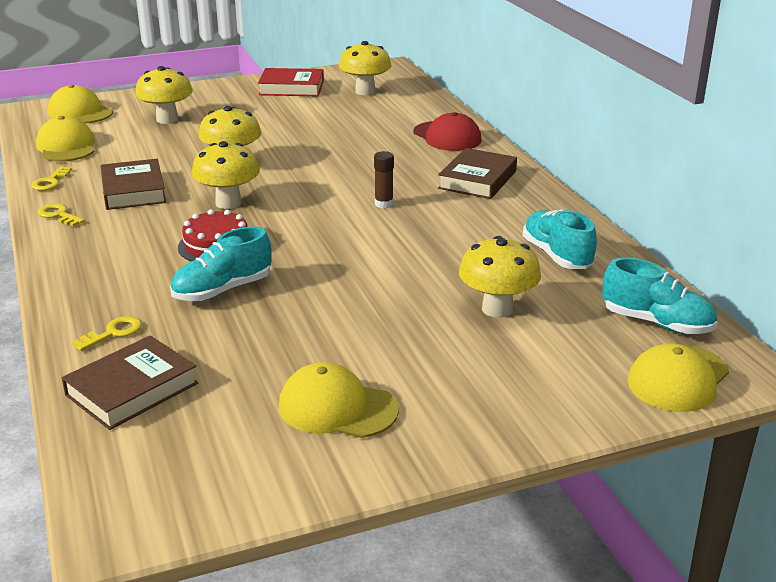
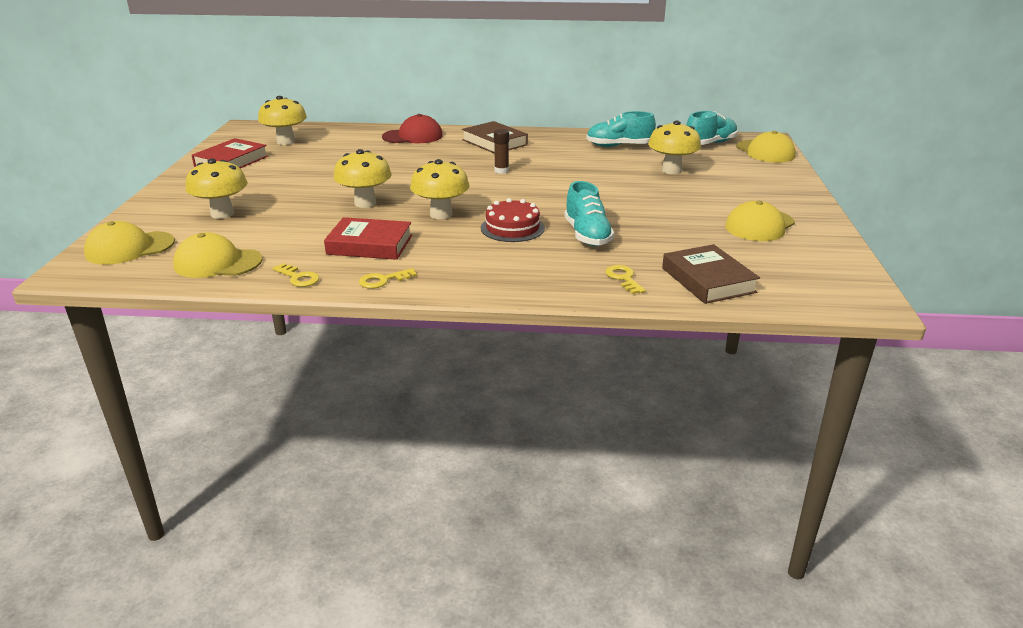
camera: 65 degrees left, 0 degrees up
brown book [101,159,166,210] -> red book [324,217,412,260]

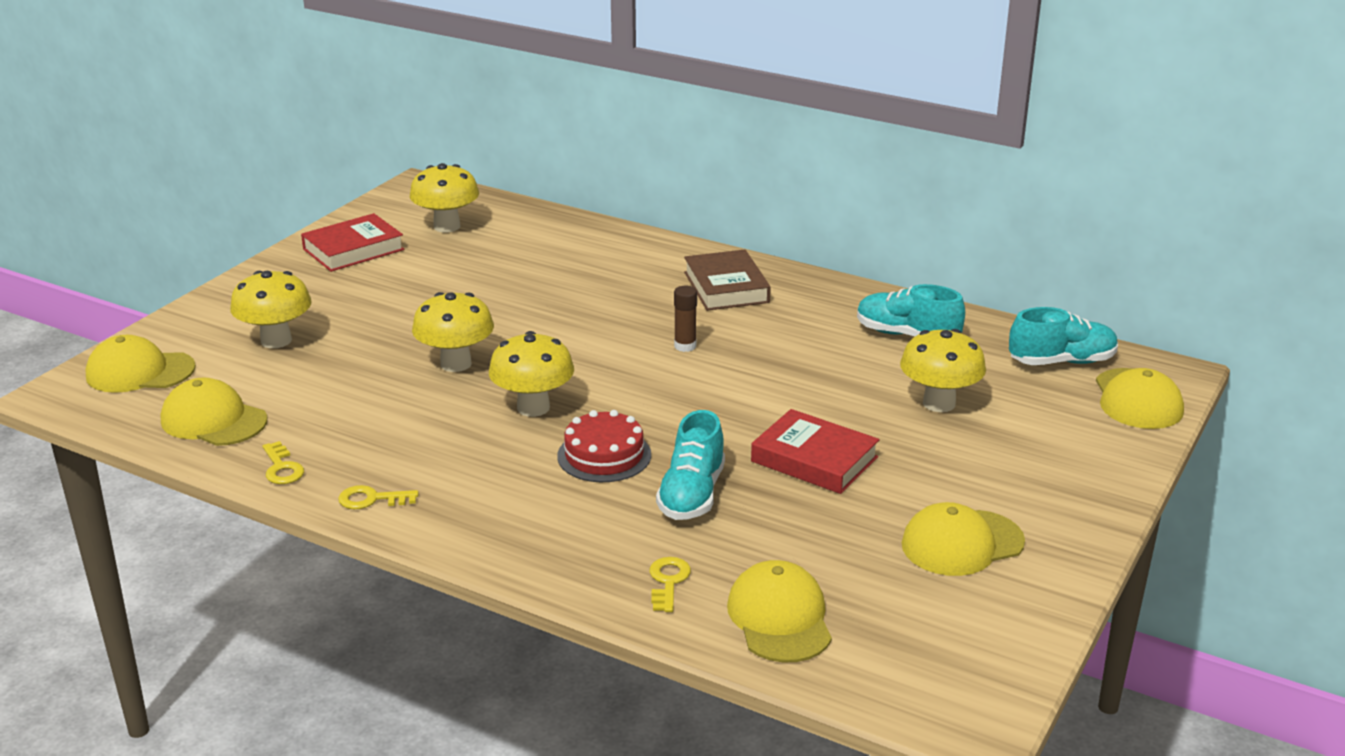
camera: 25 degrees right, 0 degrees up
red book [324,217,412,260] -> red book moved to [751,409,880,494]
red cap [382,114,443,143] -> none
brown book [662,244,760,304] -> yellow cap [727,560,832,662]

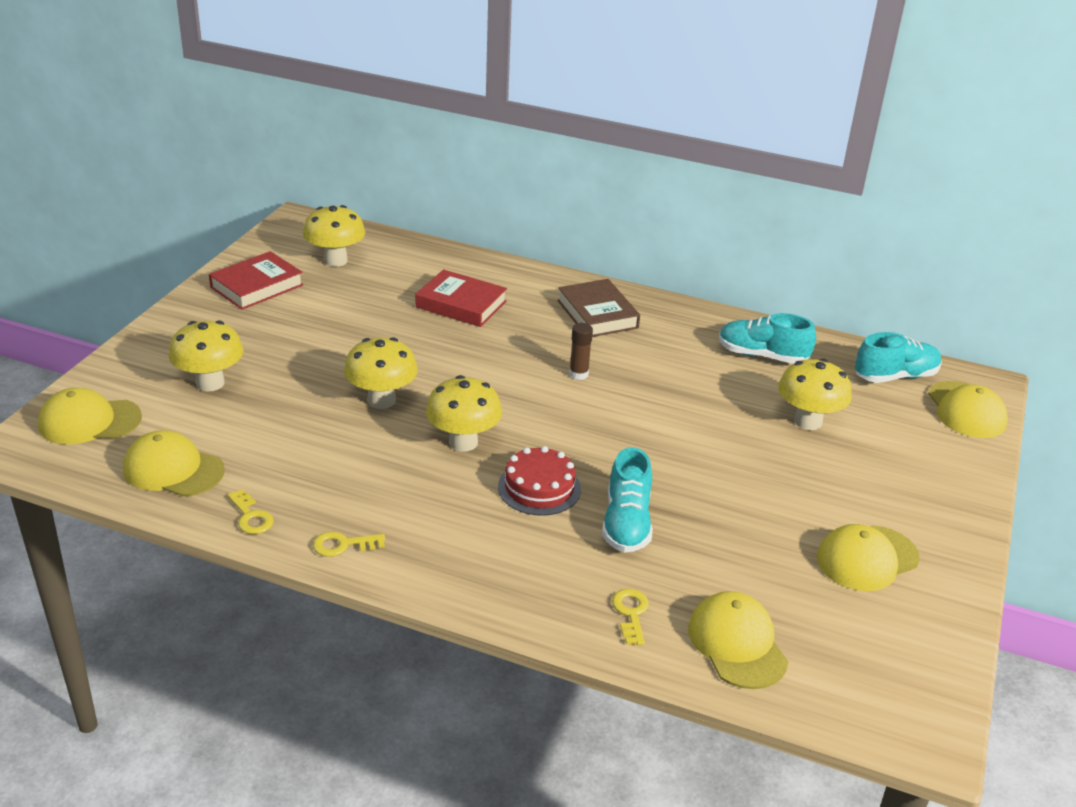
camera: 10 degrees left, 5 degrees up
red book [751,409,880,494] -> red book moved to [416,269,507,327]

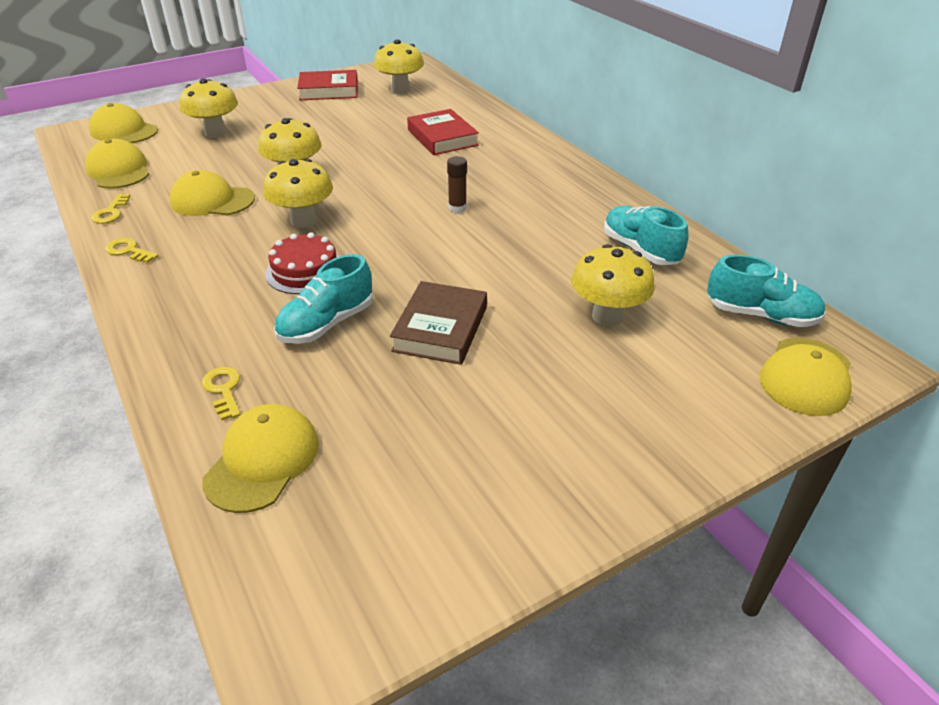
camera: 40 degrees right, 5 degrees up
brown book [557,279,640,337] -> brown book moved to [390,281,487,365]
yellow key [612,589,649,645] -> yellow key turned 60 degrees counterclockwise [202,367,241,420]
yellow cap [817,524,920,591] -> yellow cap moved to [170,170,255,216]

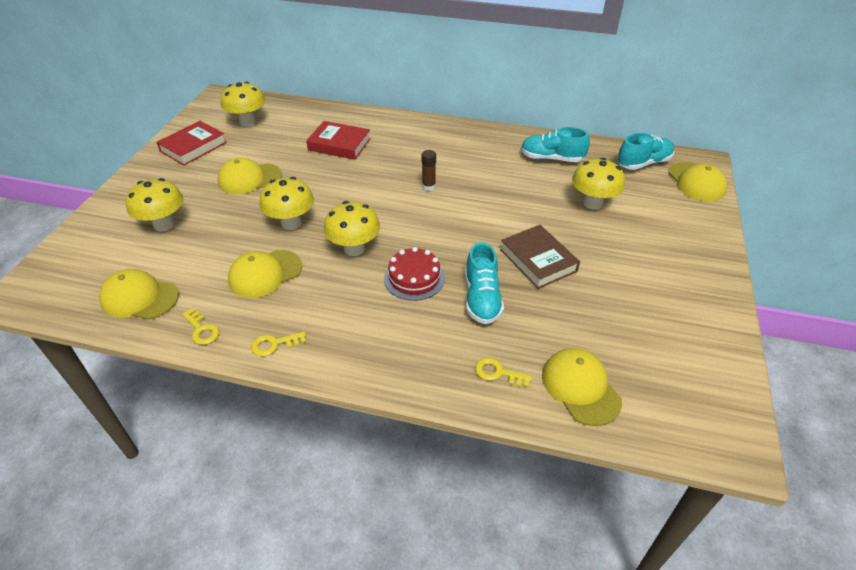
camera: 45 degrees left, 5 degrees up
yellow cap [89,103,158,143] -> yellow cap moved to [217,158,282,194]

